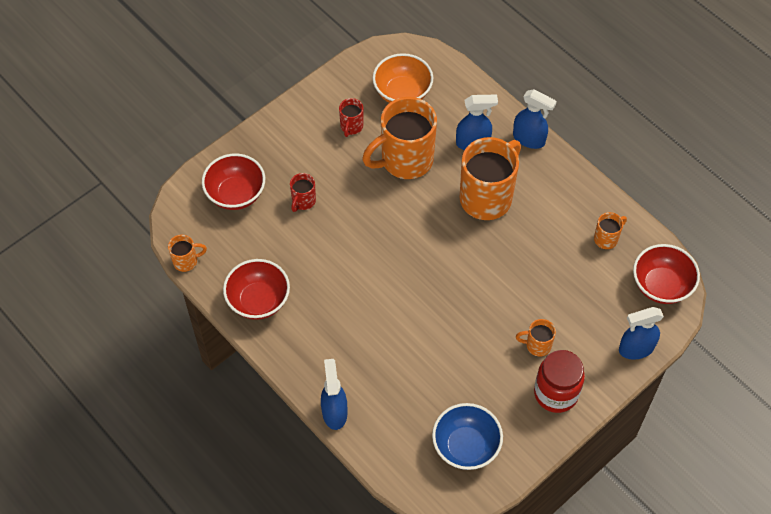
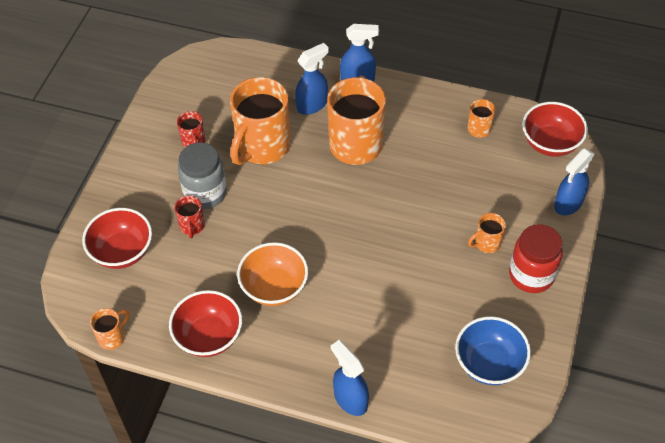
camera: 30 degrees left, 5 degrees down
orange bowl [373,53,433,103] -> orange bowl moved to [237,242,308,306]
none -> grey jar [178,143,227,209]

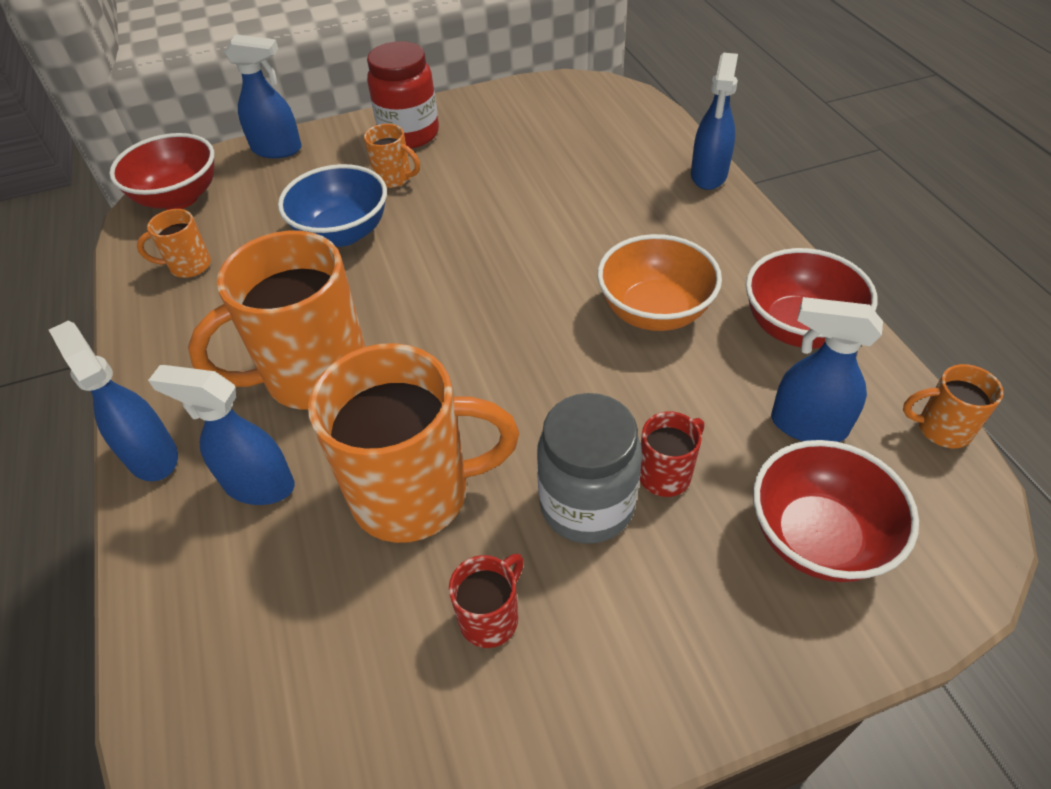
camera: 125 degrees left, 5 degrees down
blue bowl [455,316,531,385] -> blue bowl moved to [278,164,387,247]
none -> blue spray bottle [771,297,883,442]

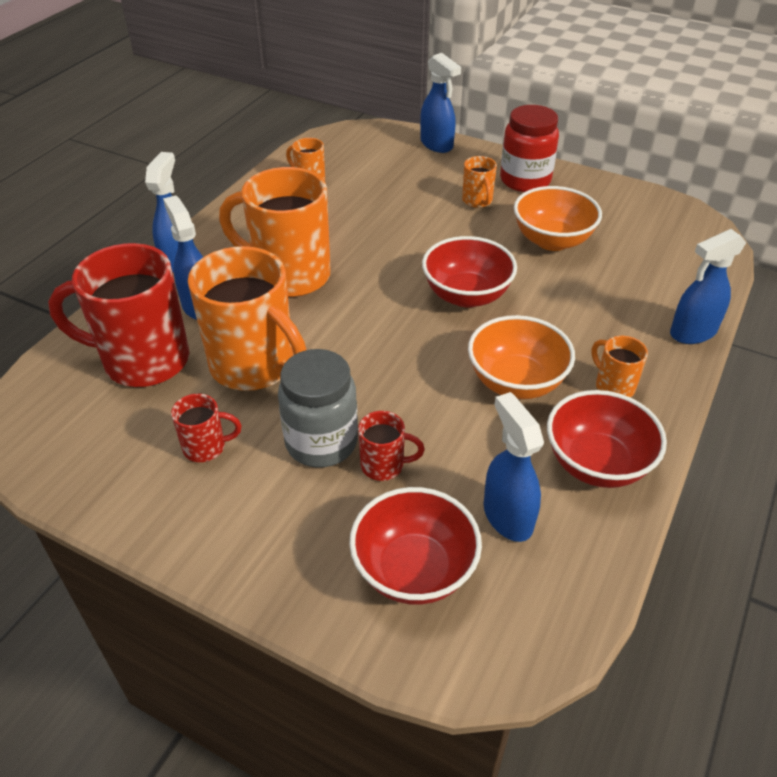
camera: 45 degrees right, 5 degrees down
red bowl [109,133,214,210] -> red bowl moved to [422,236,517,307]
blue bowl [278,164,387,247] -> none
orange mug [903,364,1004,448] -> orange mug moved to [591,336,648,398]
none -> red mug [48,243,190,387]
none -> orange bowl [514,186,602,251]

